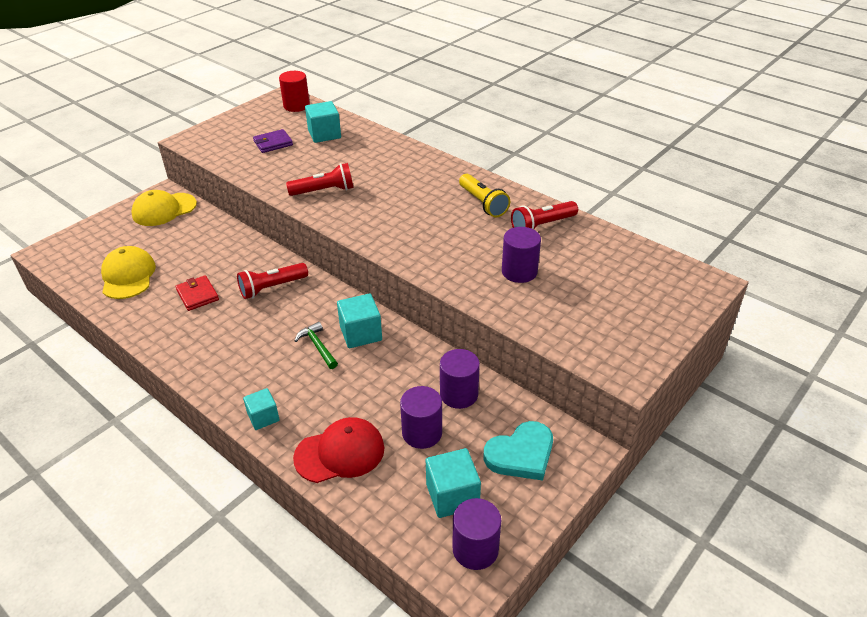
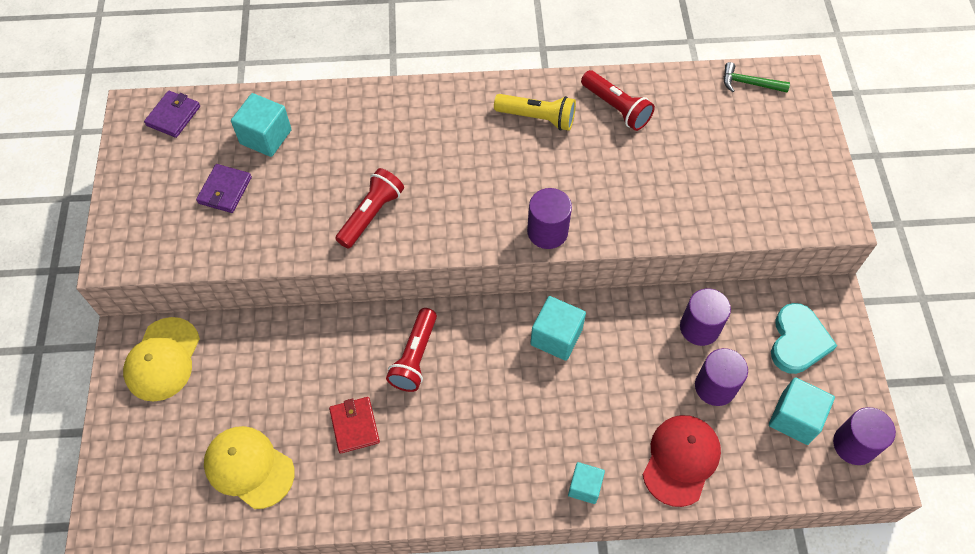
camera: 45 degrees left, 20 degrees up
red wallet [175,275,219,311] -> red wallet turned 60 degrees clockwise [329,397,380,454]
red cylinder [279,71,310,112] -> purple wallet [144,91,200,138]
green hammer [295,322,338,369] -> green hammer moved to [724,62,790,92]
purple cylinder [502,227,541,283] -> purple cylinder moved to [527,188,572,249]
red flashlight [511,201,578,229] -> red flashlight turned 60 degrees counterclockwise [581,70,655,131]

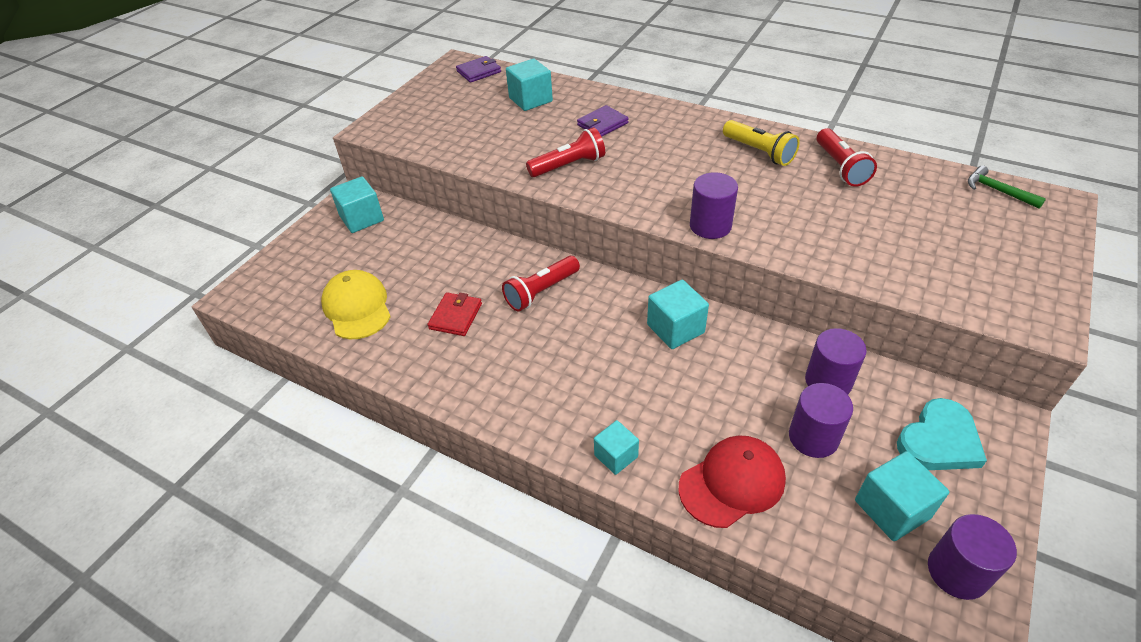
camera: 35 degrees right, 15 degrees down
yellow cap [123,317,200,401] -> turquoise cube [330,176,384,233]
purple wallet [196,164,252,213] -> purple wallet moved to [577,105,629,137]

